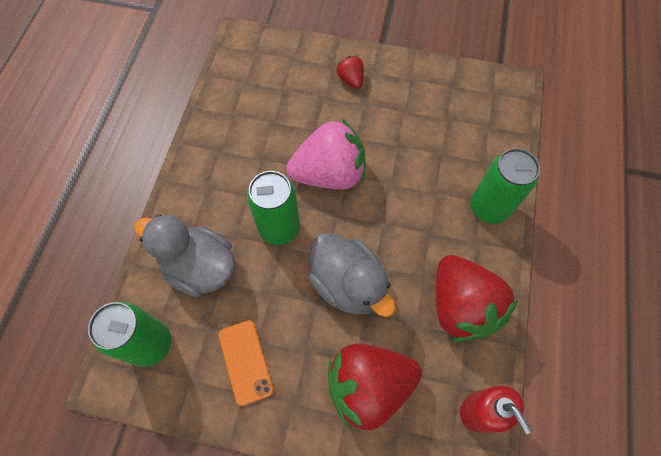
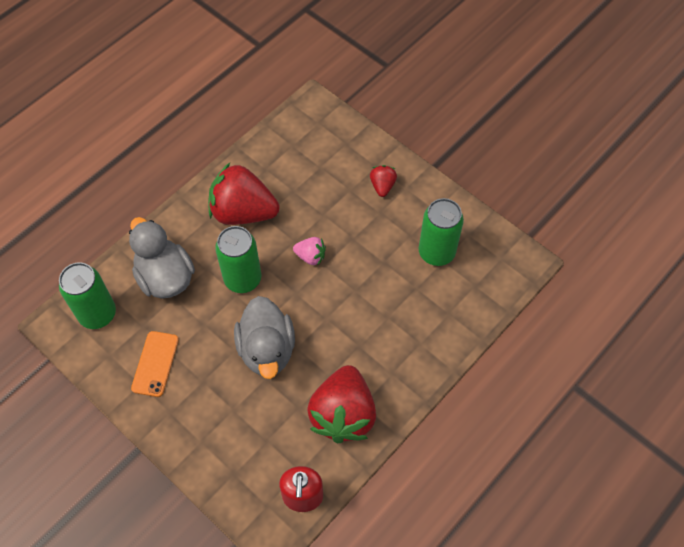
camera: 30 degrees right, 5 degrees down
pink strawberry [286,118,366,190] -> pink strawberry [293,237,326,266], size x0.46
red strawberry [328,344,422,430] -> red strawberry moved to [208,163,280,225]
green can [471,148,540,224] -> green can moved to [419,198,464,266]

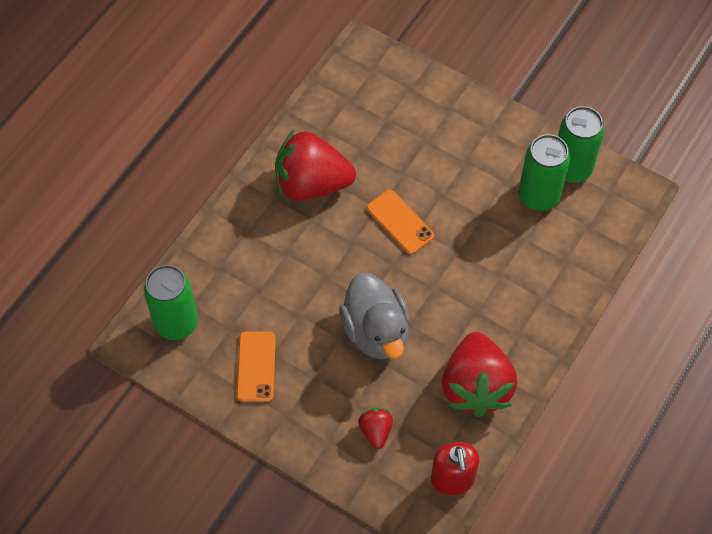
camera: 10 degrees left, 0 degrees up
grey duck [129,217,195,299] -> none
green can [215,226,262,293] -> green can moved to [558,106,604,183]
pink strawberry [293,237,326,266] -> orange phone [367,190,434,254]
red strawberry [370,165,397,197] -> red strawberry moved to [358,408,393,449]

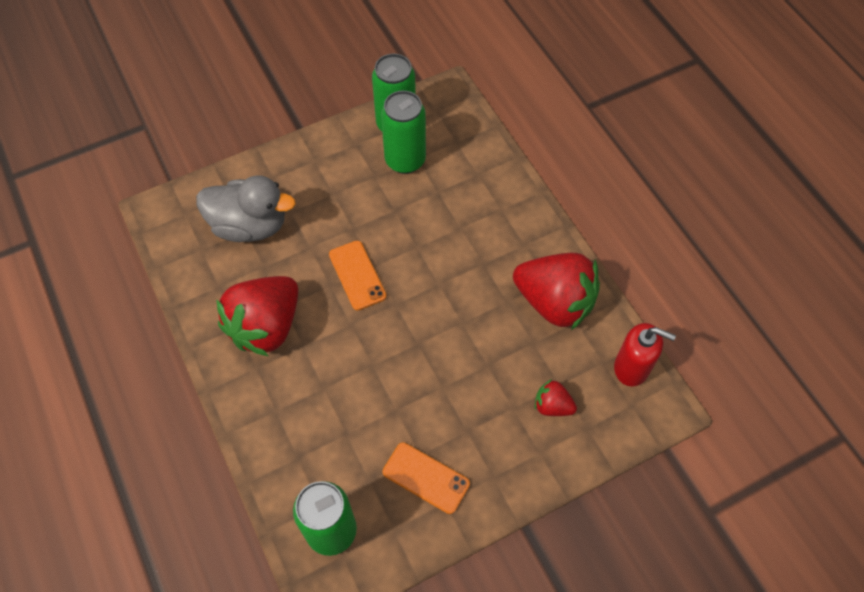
camera: 60 degrees left, 0 degrees up
grey duck [339,273,410,359] -> grey duck moved to [196,175,296,242]
orange phone [367,190,434,254] -> orange phone turned 75 degrees clockwise [329,241,386,310]

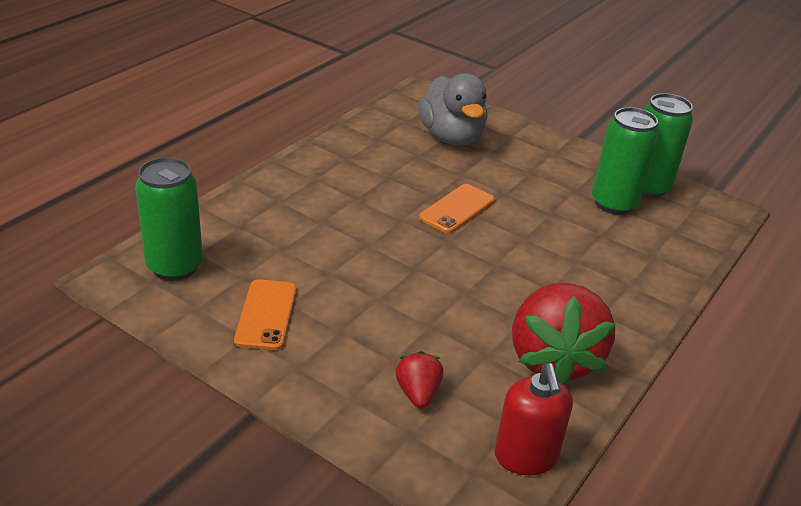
camera: 60 degrees right, 25 degrees down
red strawberry [216,276,298,356] -> none

